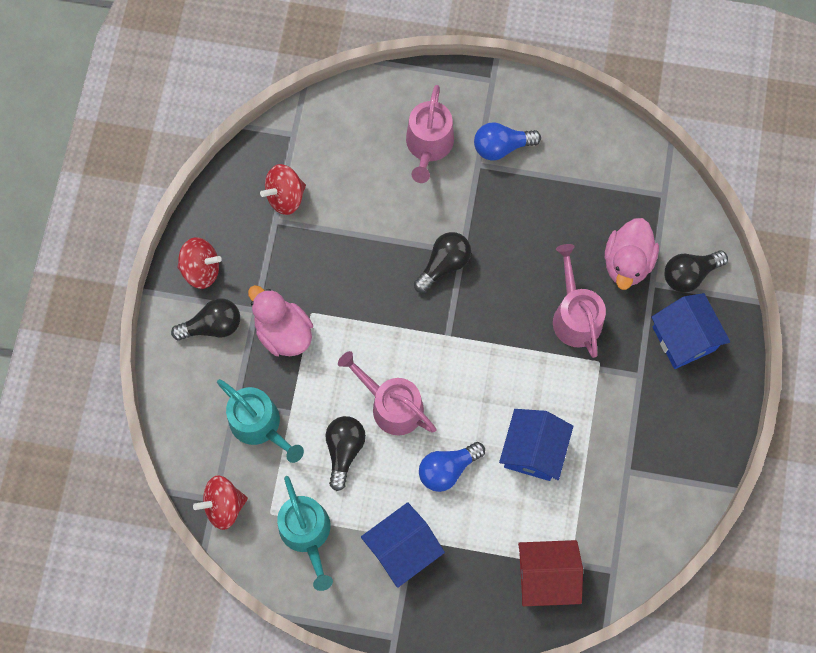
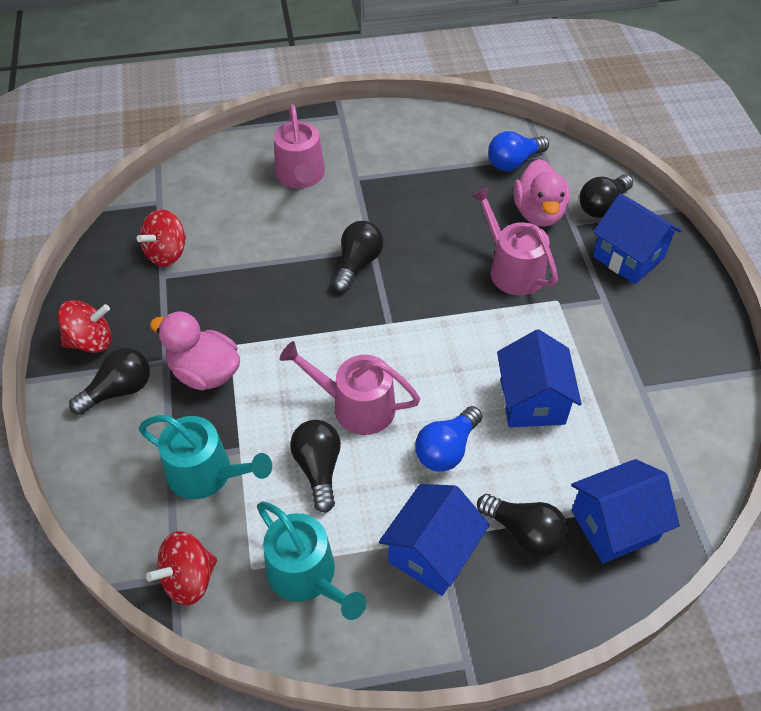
camera: 20 degrees left, 20 degrees down
blue light bulb [474,122,541,161] -> blue light bulb moved to [488,131,549,171]
red house [518,540,583,606] -> blue house [571,459,680,564]
none -> black light bulb [477,494,568,557]

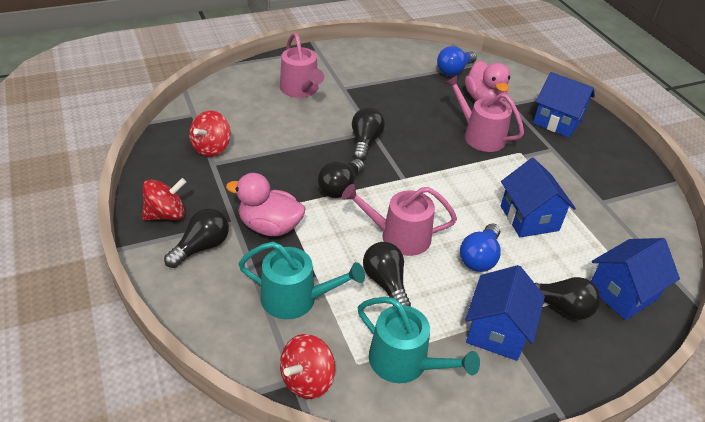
camera: 15 degrees left, 10 degrees down
black light bulb [579,175,633,218] -> black light bulb moved to [318,159,364,198]

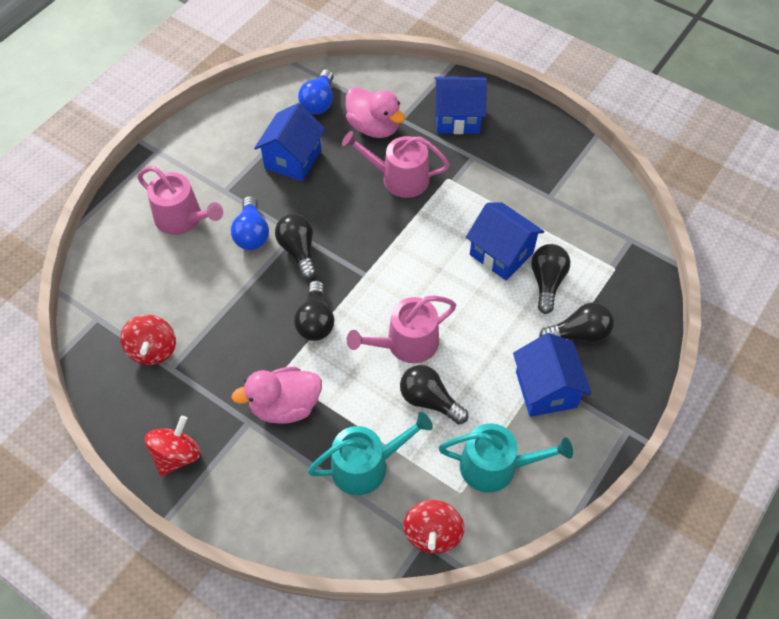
camera: 30 degrees left, 15 degrees up
black light bulb [164,208,229,268] -> black light bulb moved to [531,244,570,314]
blue light bulb [460,223,501,272] -> blue light bulb moved to [231,196,269,250]
blue house [591,238,680,320] -> blue house moved to [254,103,325,181]

